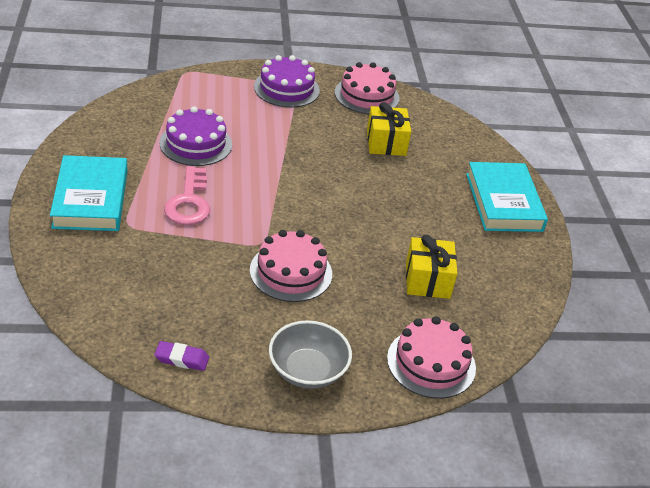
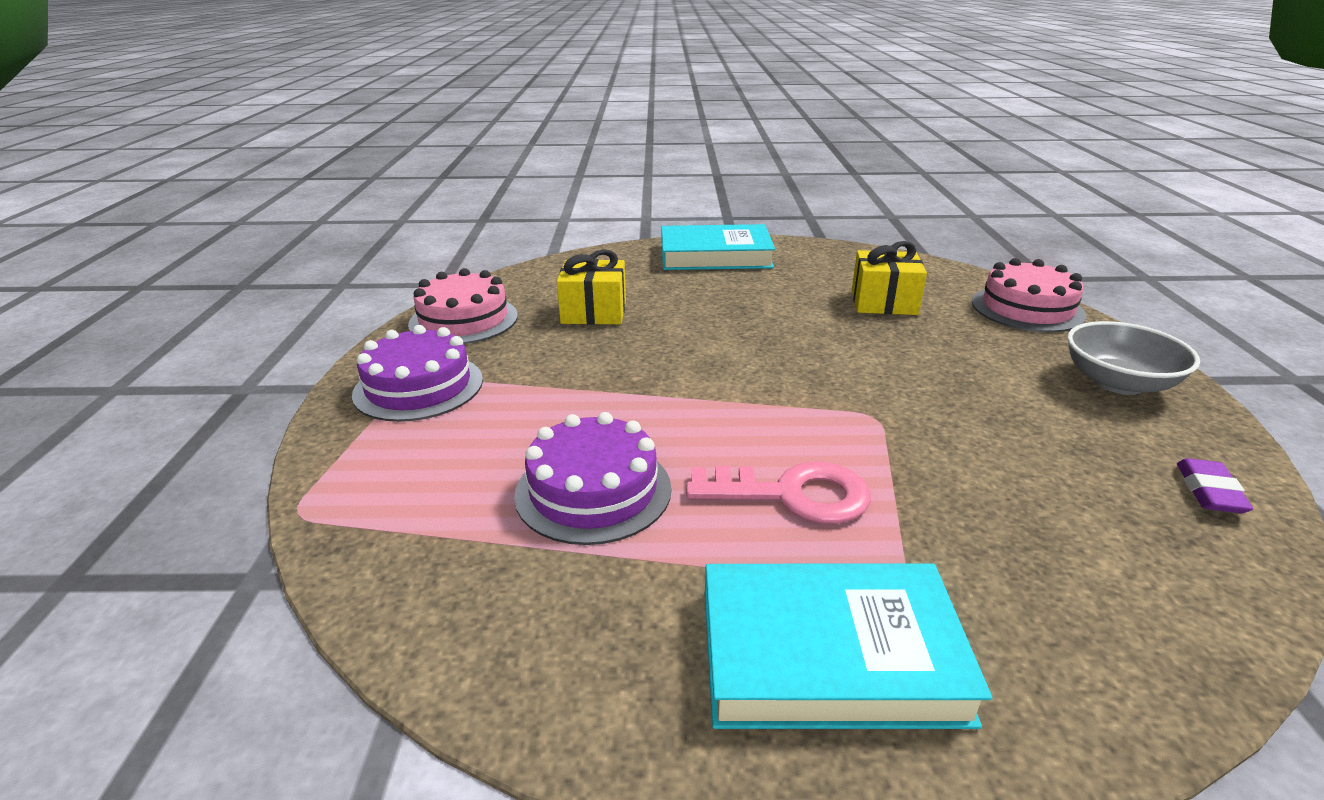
camera: 80 degrees left, 10 degrees down
pink cake [250,230,332,302] -> none

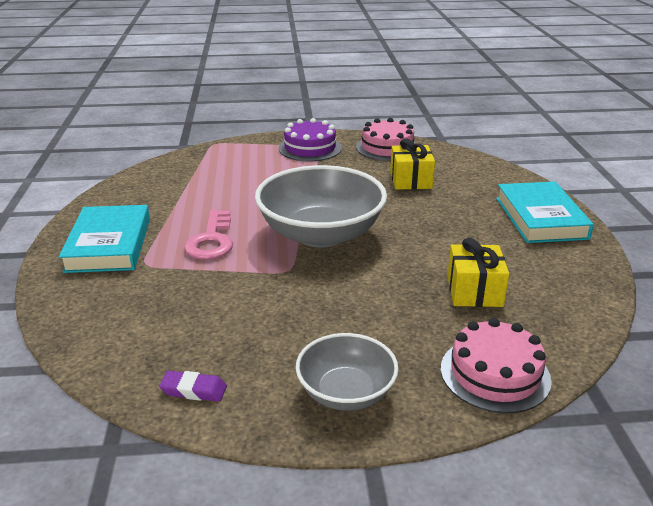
camera: 85 degrees right, 0 degrees up
purple cake [514,412,671,545] -> none
none -> grey bowl [255,165,387,247]

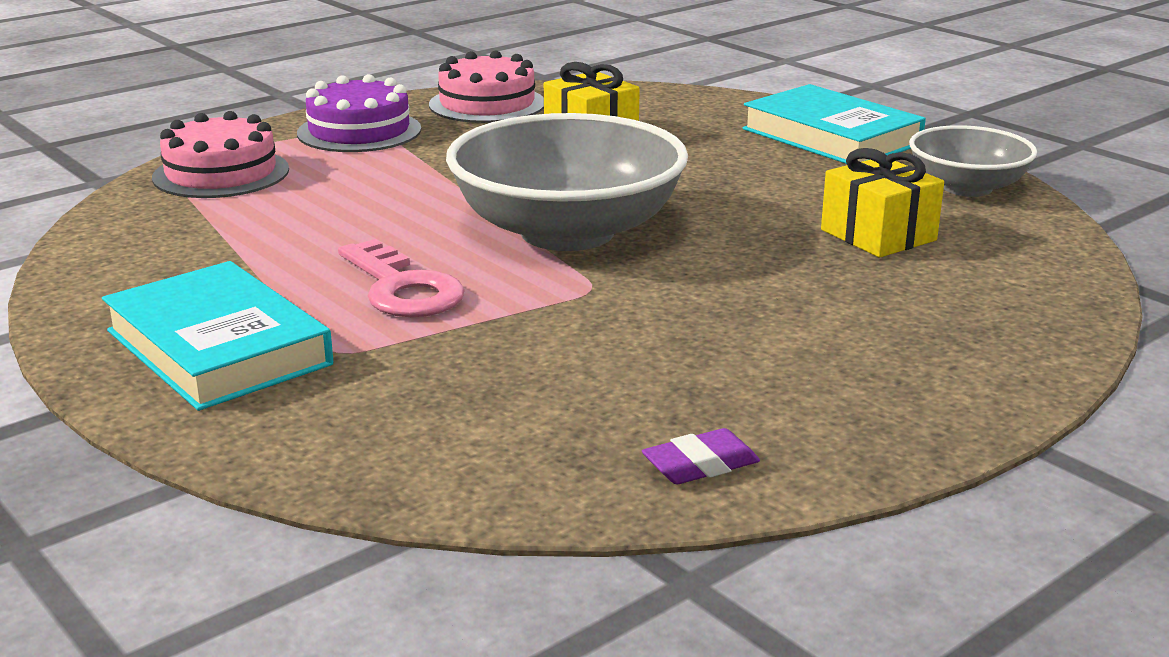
camera: 35 degrees left, 5 degrees down
grey bowl [296,333,399,411] -> grey bowl moved to [909,125,1037,197]
pink cake [441,318,552,413] -> pink cake moved to [152,111,289,198]

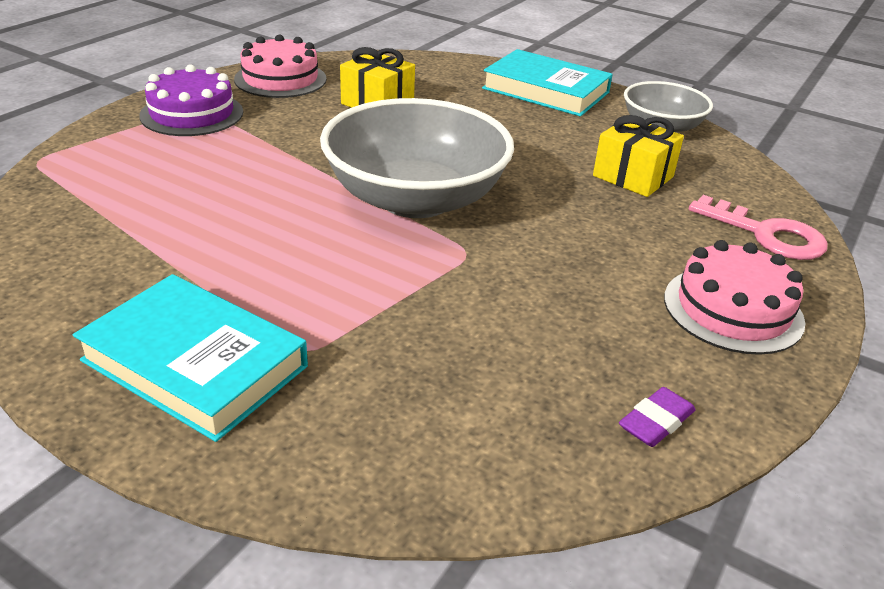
camera: 20 degrees left, 10 degrees up
pink cake [152,111,289,198] -> pink cake moved to [664,240,805,355]
pink key [338,239,465,317] -> pink key moved to [689,195,828,260]

